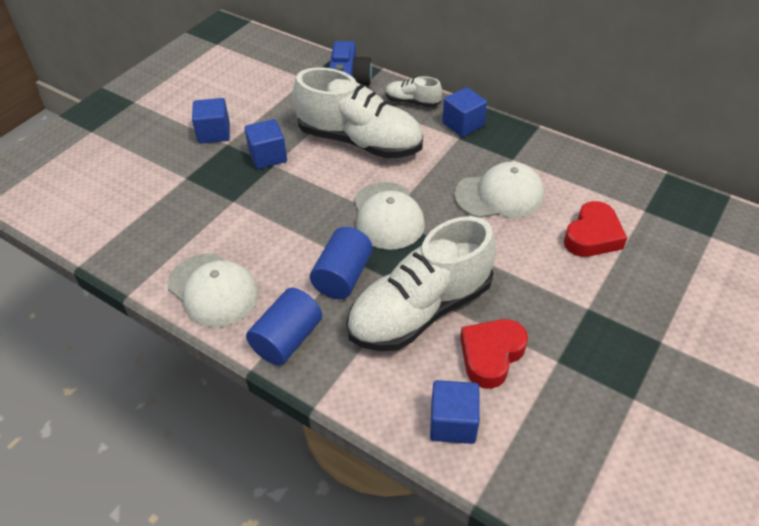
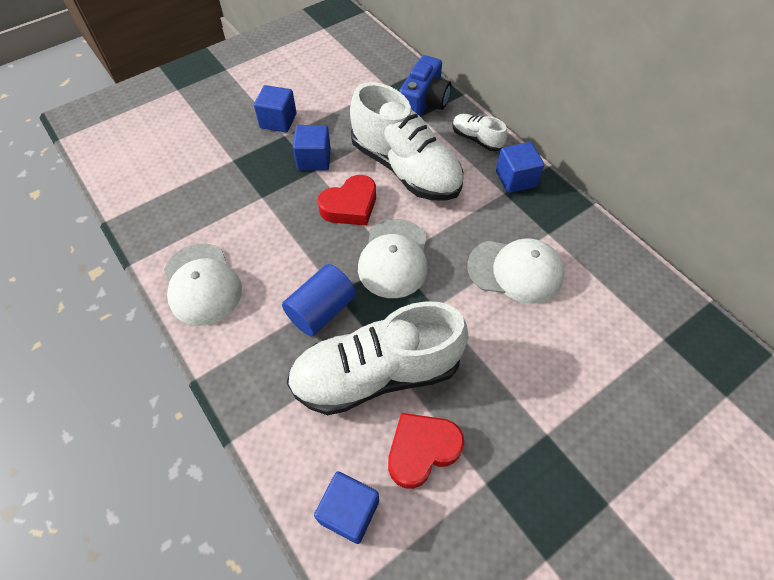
camera: 20 degrees right, 10 degrees up
blue cylinder [246,288,322,366] -> none
red heart [564,201,627,257] -> red heart moved to [318,175,376,226]

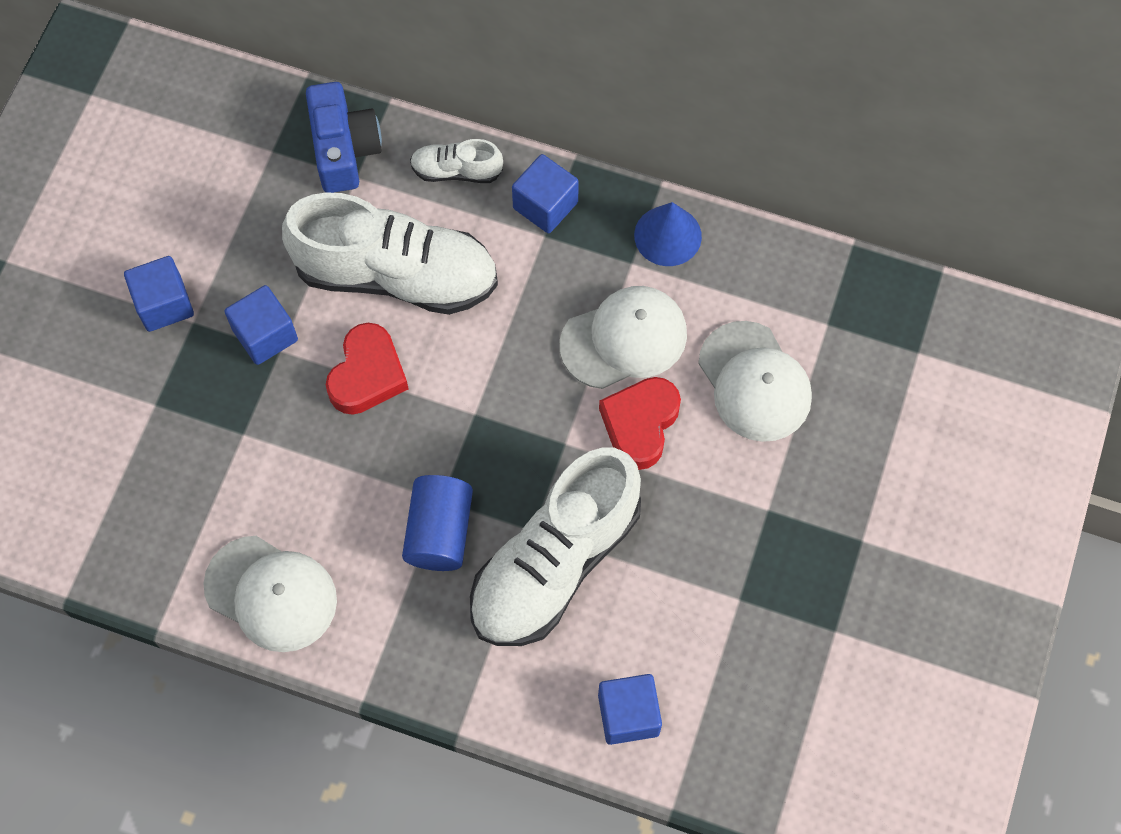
camera: 35 degrees left, 10 degrees up
white cap [358,219,428,298] -> white cap moved to [698,321,812,442]
red heart [388,413,464,489] -> red heart moved to [599,377,681,470]
none -> blue cone [634,202,702,266]

